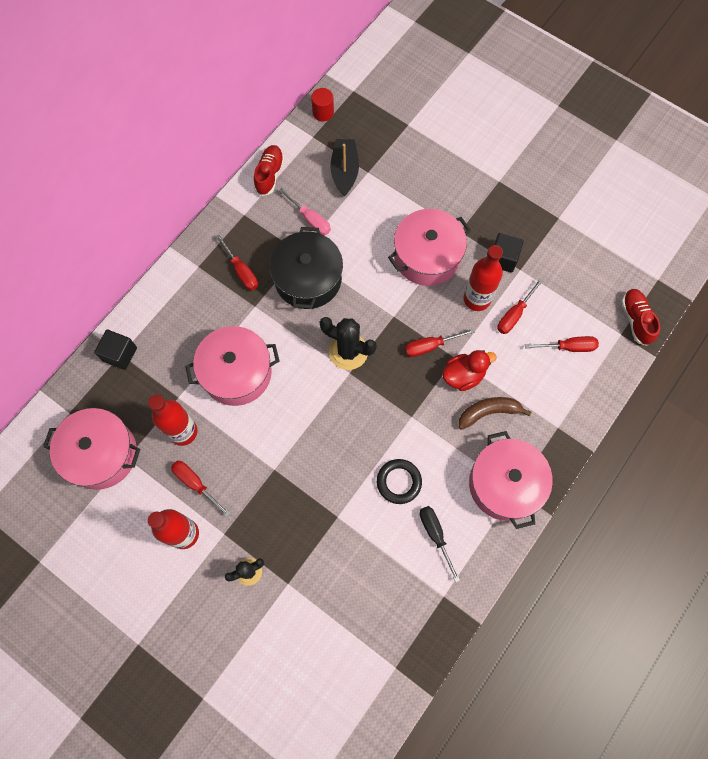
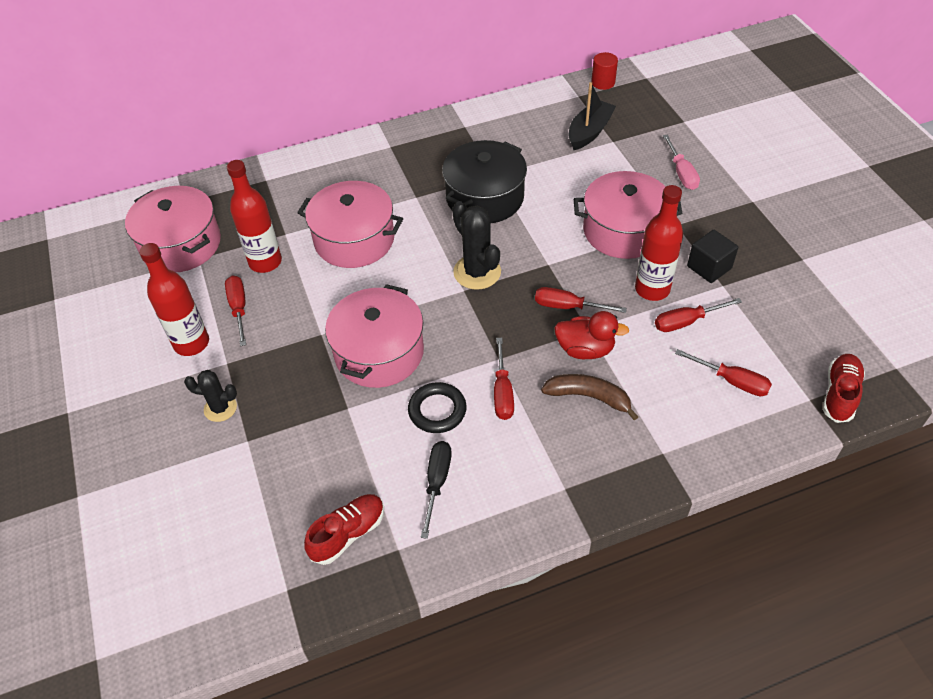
camera: 35 degrees right, 20 degrees down
black cube [94,330,137,370] -> none
red screwdriver [216,235,258,290] -> red screwdriver moved to [494,338,514,420]
red shoe [254,145,284,196] -> red shoe moved to [304,494,384,565]
pink screwdriver [279,188,331,235] -> pink screwdriver moved to [663,135,700,190]
pink pot [469,431,553,529] -> pink pot moved to [325,284,424,388]

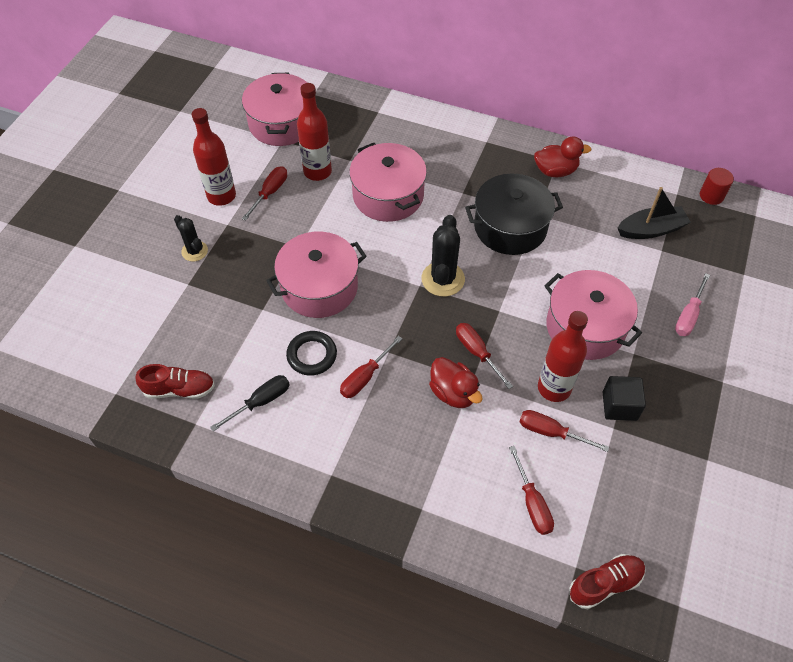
camera: 40 degrees right, 5 degrees up
brown banana [541,374,639,421] -> none
none -> red duck [534,136,591,177]

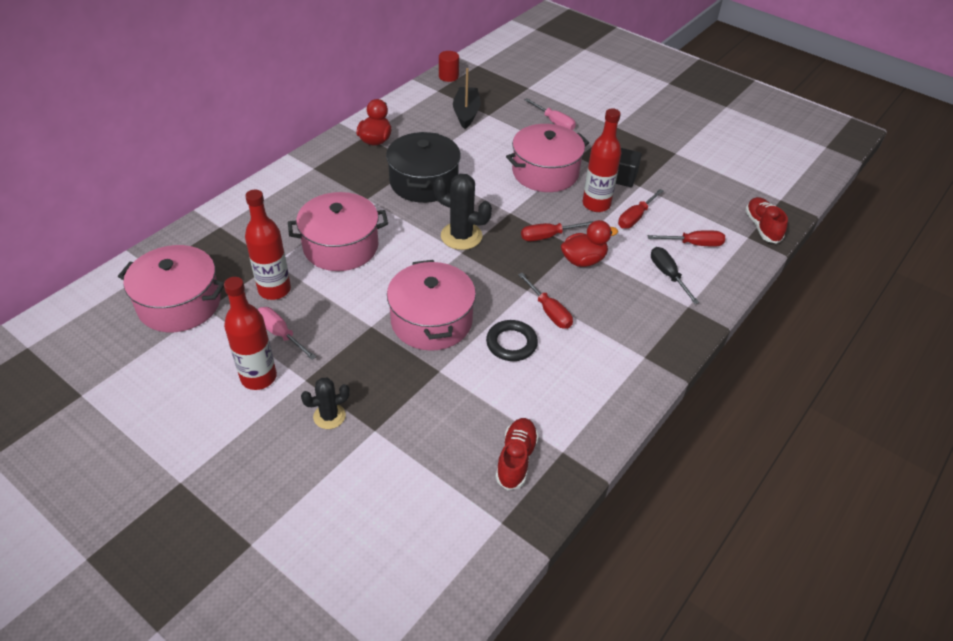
camera: 75 degrees left, 10 degrees down
black screwdriver [210,375,290,431] -> black screwdriver moved to [651,247,699,304]
red screwdriver [242,166,287,220] -> pink screwdriver [258,307,316,360]

